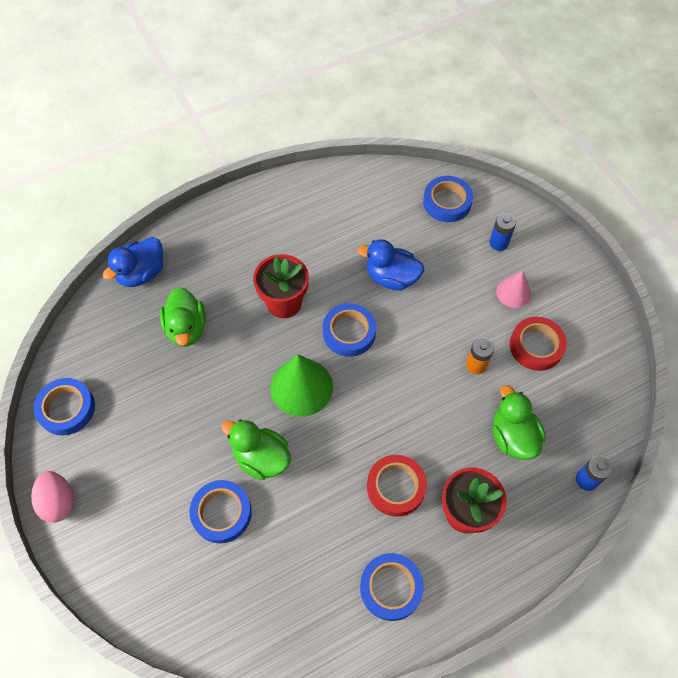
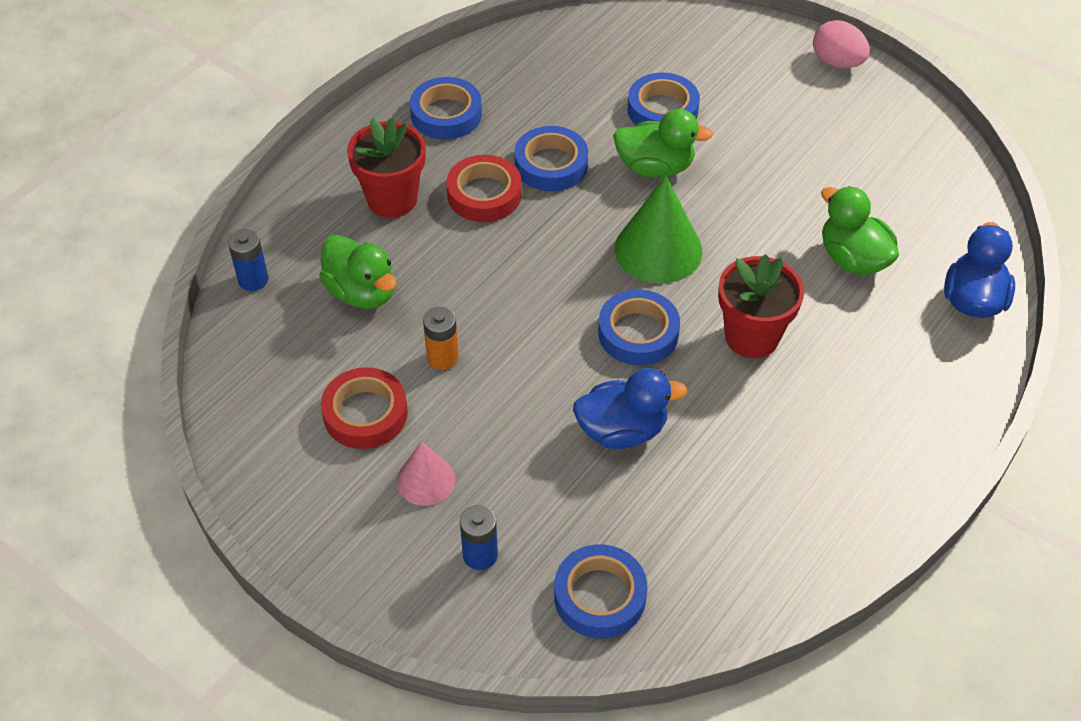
camera: 155 degrees right, 10 degrees down
blue tape [34,378,95,436] -> blue tape moved to [515,126,588,191]

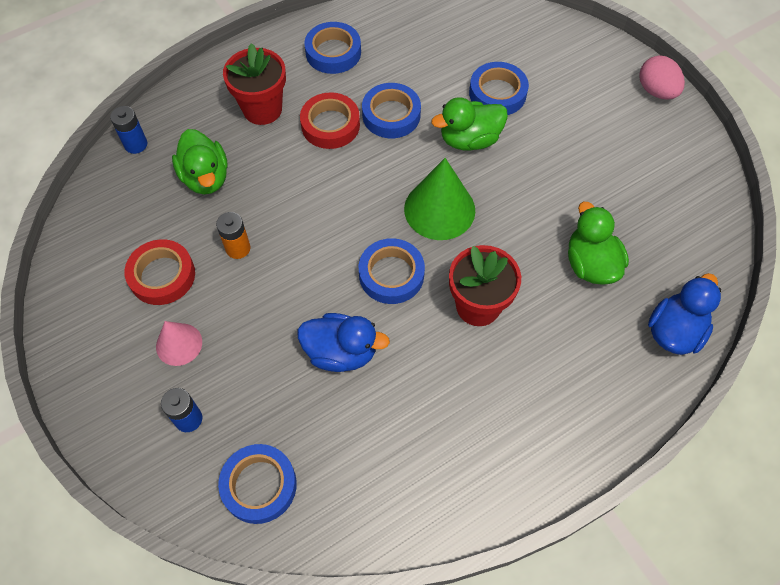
camera: 20 degrees right, 10 degrees up
green duck [613,109,713,177] -> green duck turned 135 degrees clockwise [431,97,508,151]

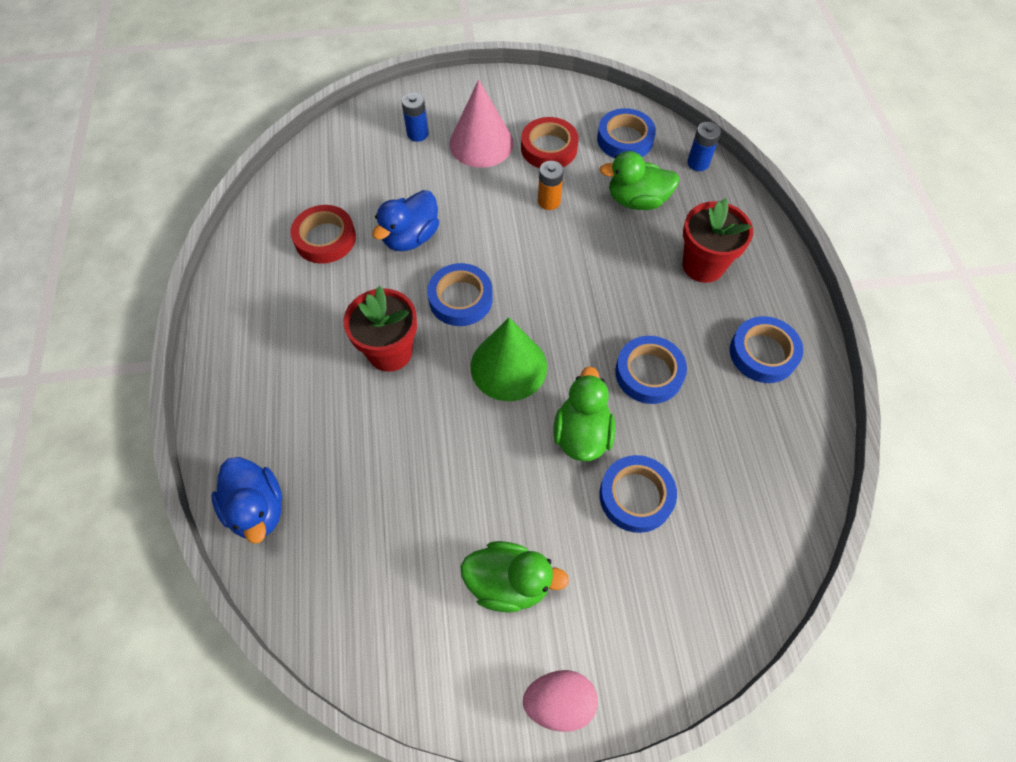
camera: 115 degrees right, 0 degrees up
pink cone [156,321,202,366] -> pink cone [449,79,514,168], size x1.69
blue tape [218,444,297,524] -> blue tape moved to [597,108,656,158]
red tape [300,92,360,149] -> red tape moved to [290,205,356,264]
green duck [568,202,629,285] -> green duck moved to [460,541,569,613]

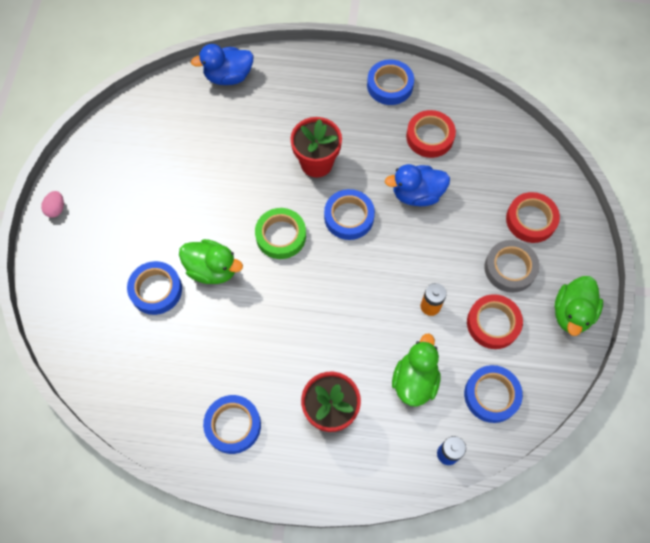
camera: 105 degrees right, 5 degrees up
blue duck [372,190,439,251] -> blue duck turned 60 degrees counterclockwise [385,164,450,206]
blue battery [402,92,429,142] -> red tape [506,192,560,243]
pink cone [449,79,514,168] -> grey tape [485,240,539,293]
green duck [460,541,569,613] -> green duck moved to [555,276,603,336]
green cone [471,318,547,401] -> green tape [255,208,306,259]
pink egg [523,670,598,732] -> pink egg [41,191,64,218], size x0.63
blue tape [615,336,687,404] -> blue tape moved to [367,59,414,105]

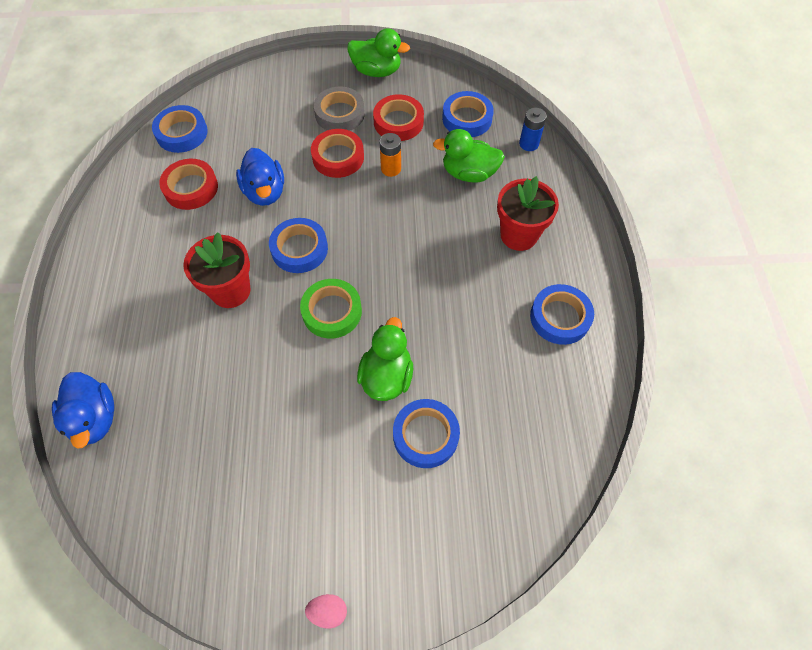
camera: 100 degrees left, 5 degrees down
blue tape [367,59,414,105] -> blue tape moved to [152,105,208,153]
red tape [506,192,560,243] -> red tape moved to [311,129,364,178]

